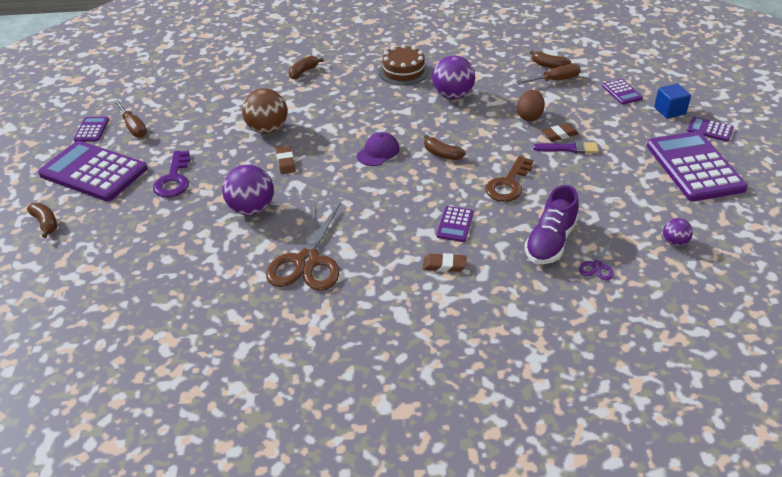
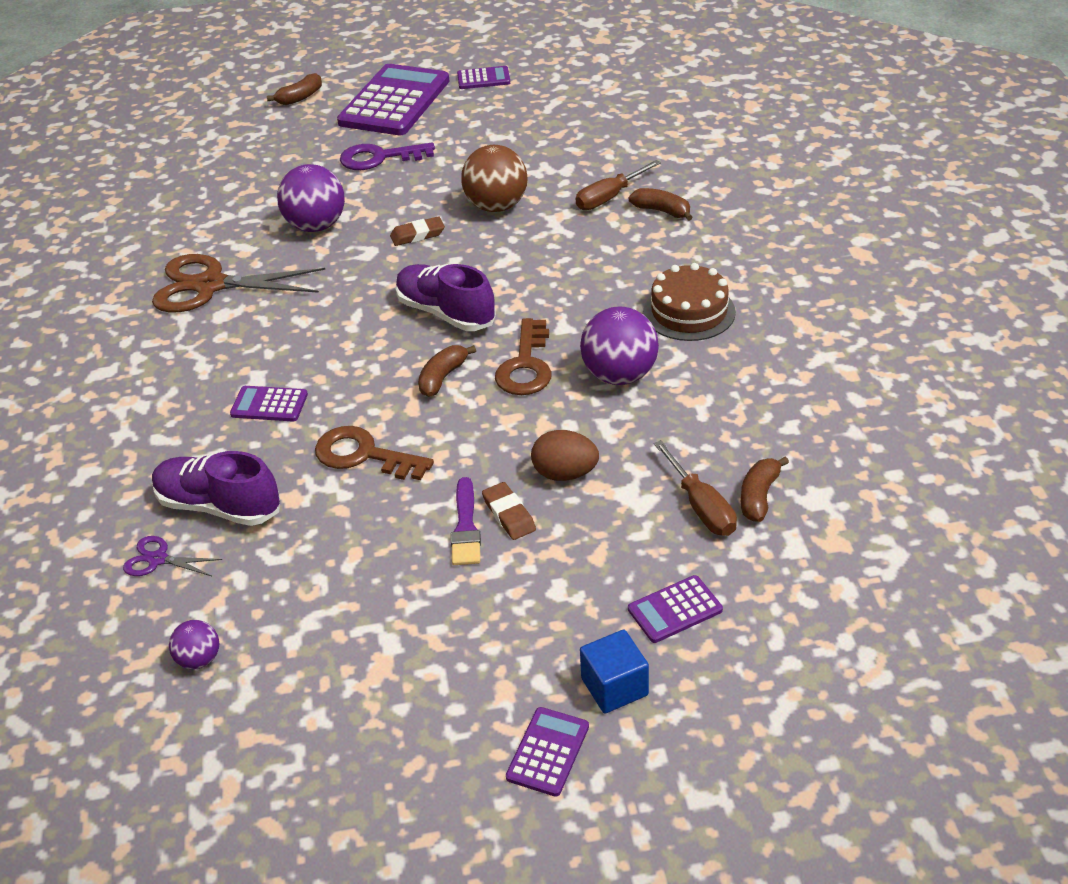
camera: 85 degrees right, 0 degrees up
brown screwdriver [114,100,147,138] -> brown screwdriver moved to [576,160,661,210]
purple cap [357,132,400,166] -> purple shoe [396,264,496,331]
brown eraser [423,253,467,272] -> none
purple calculator [647,131,748,201] -> none
none -> brown key [495,318,552,395]

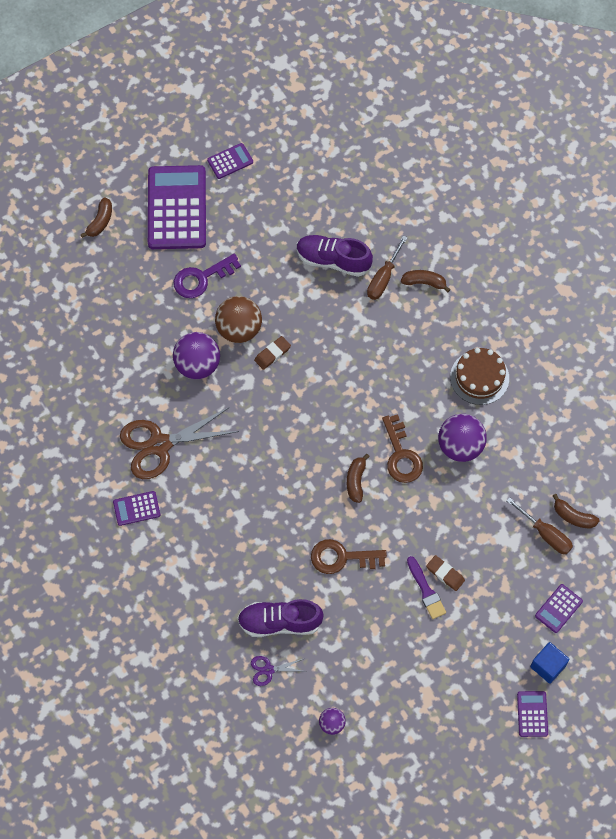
camera: 25 degrees left, 25 degrees up
purple calculator [230,386,308,421] -> purple calculator moved to [113,491,160,526]
purple shoe [396,264,496,331] -> purple shoe moved to [296,235,373,277]
brown ball [461,145,527,212] -> brown ball moved to [215,296,262,343]
brown egg [531,430,599,481] -> none
brown banana [741,456,789,522] -> brown banana turned 60 degrees counterclockwise [553,494,599,529]

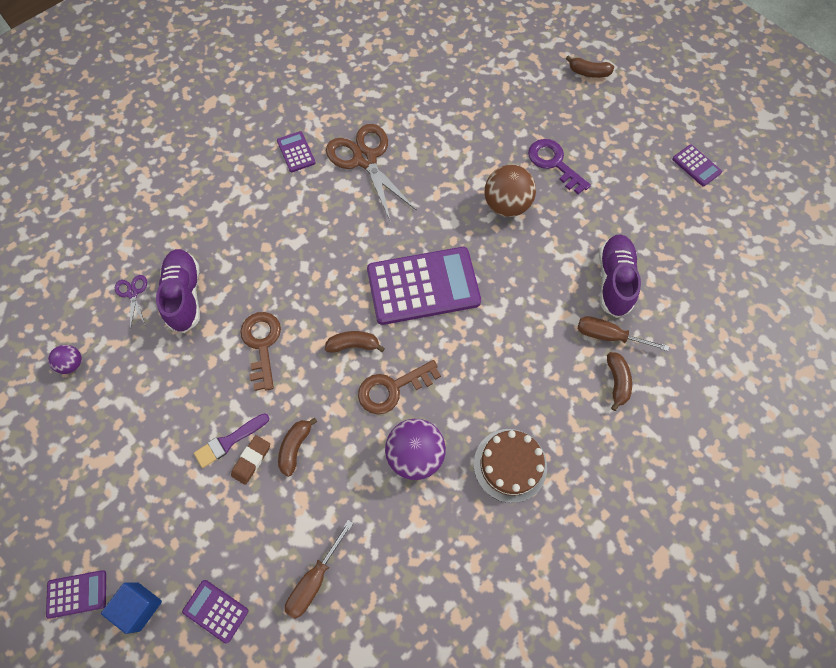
camera: 80 degrees right, 0 degrees up
purple calculator [148,165,206,249] -> purple calculator moved to [367,247,481,325]
purple ball [173,332,220,379] -> none
brown eraser [254,336,291,370] -> none
brown banana [553,494,599,529] -> brown banana moved to [278,417,317,477]

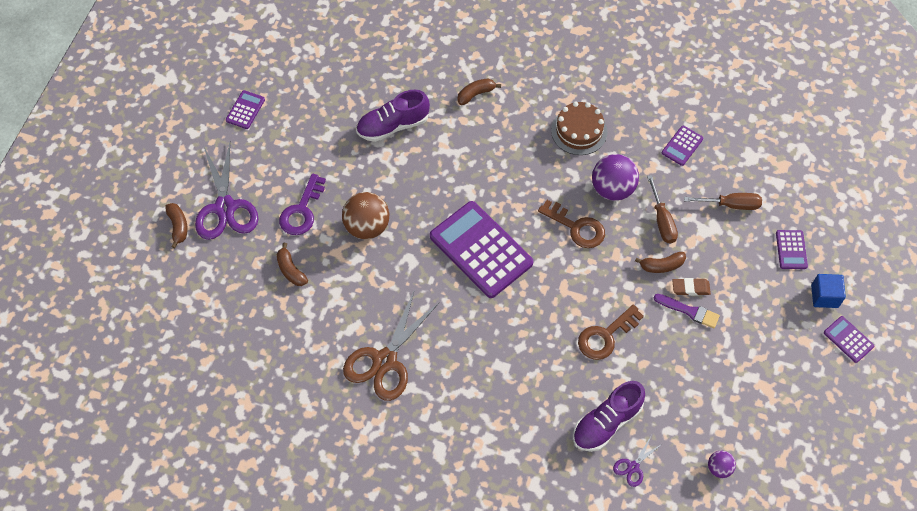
camera: 120 degrees left, 5 degrees down
purple calculator [277,131,316,172] -> purple calculator moved to [662,125,703,166]
brown banana [325,331,385,352] -> brown banana moved to [277,243,308,286]
brown screwdriver [578,316,669,351] -> brown screwdriver moved to [647,175,678,244]
none -> purple scissors [195,143,258,240]

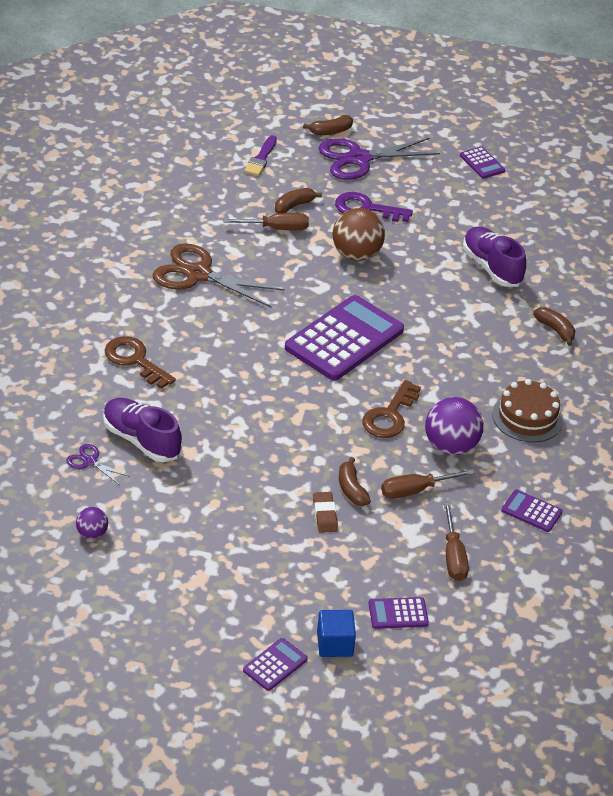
camera: 80 degrees right, 20 degrees down
purple calculator [226,90,265,129] -> purple calculator turned 45 degrees clockwise [460,146,505,179]
brown key [578,304,644,360] -> brown key moved to [105,336,176,389]
purple brush [654,294,720,328] -> purple brush moved to [244,135,277,176]
none -> brown screwdriver [223,213,309,230]

